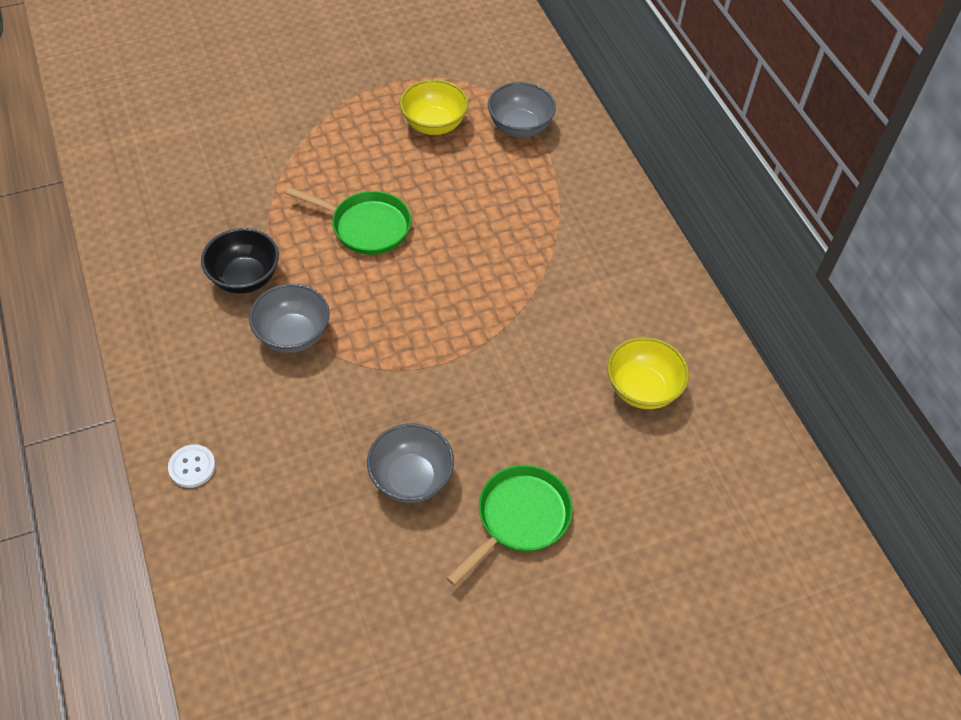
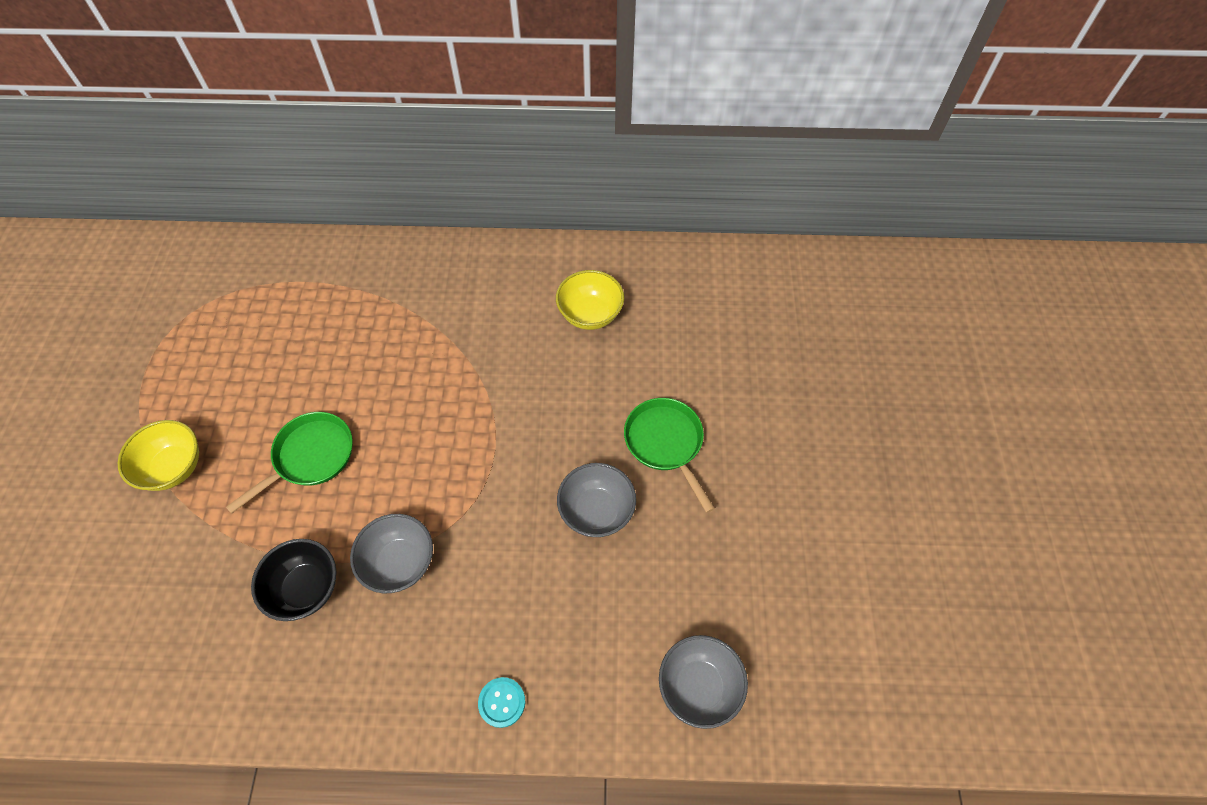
camera: 65 degrees left, 5 degrees up
white button [168,444,216,488] -> turquoise button [478,677,525,728]
yellow bowl [400,79,468,135] -> yellow bowl moved to [118,420,199,491]
grey bowl [488,82,556,138] -> grey bowl moved to [659,635,748,729]

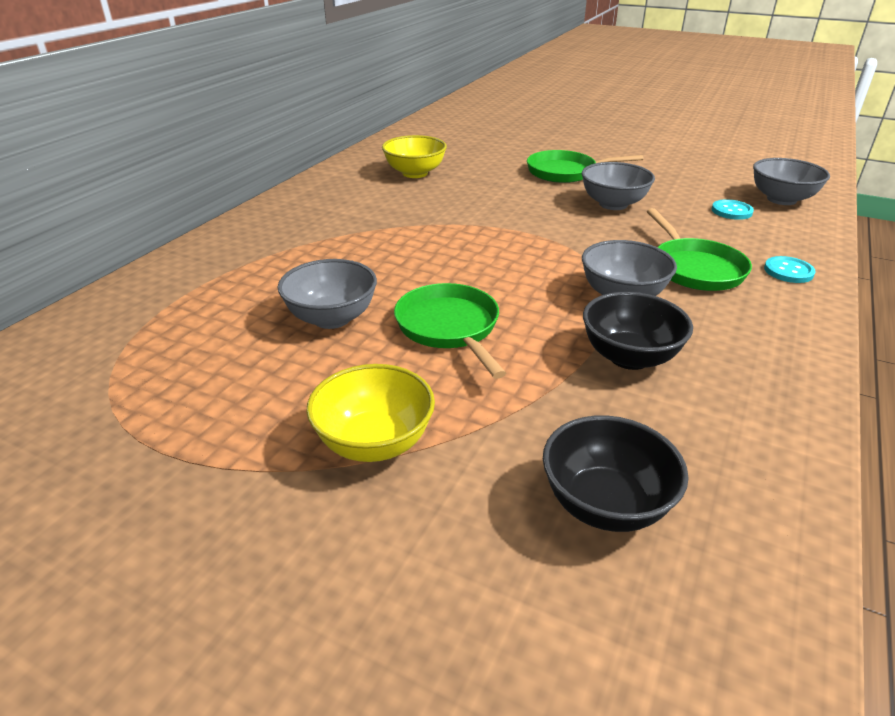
camera: 65 degrees left, 25 degrees down
none -> grey bowl [278,259,377,329]
none -> black bowl [543,415,689,532]
none -> green pan [647,208,752,291]
none -> turquoise button [712,199,754,220]

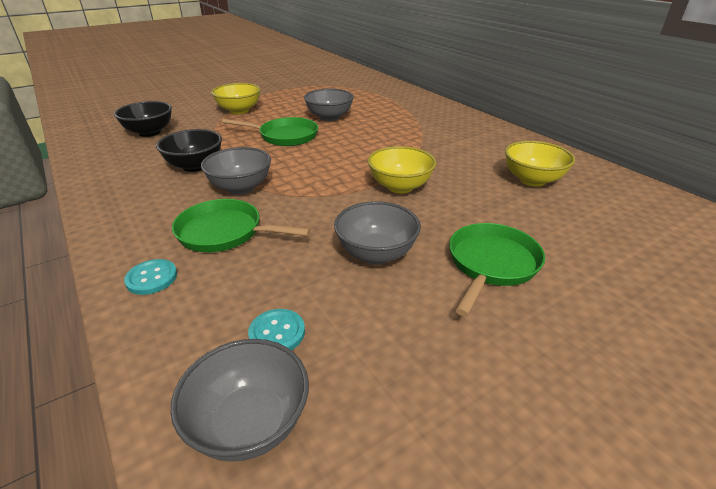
camera: 120 degrees right, 0 degrees up
none -> yellow bowl [368,146,436,194]

